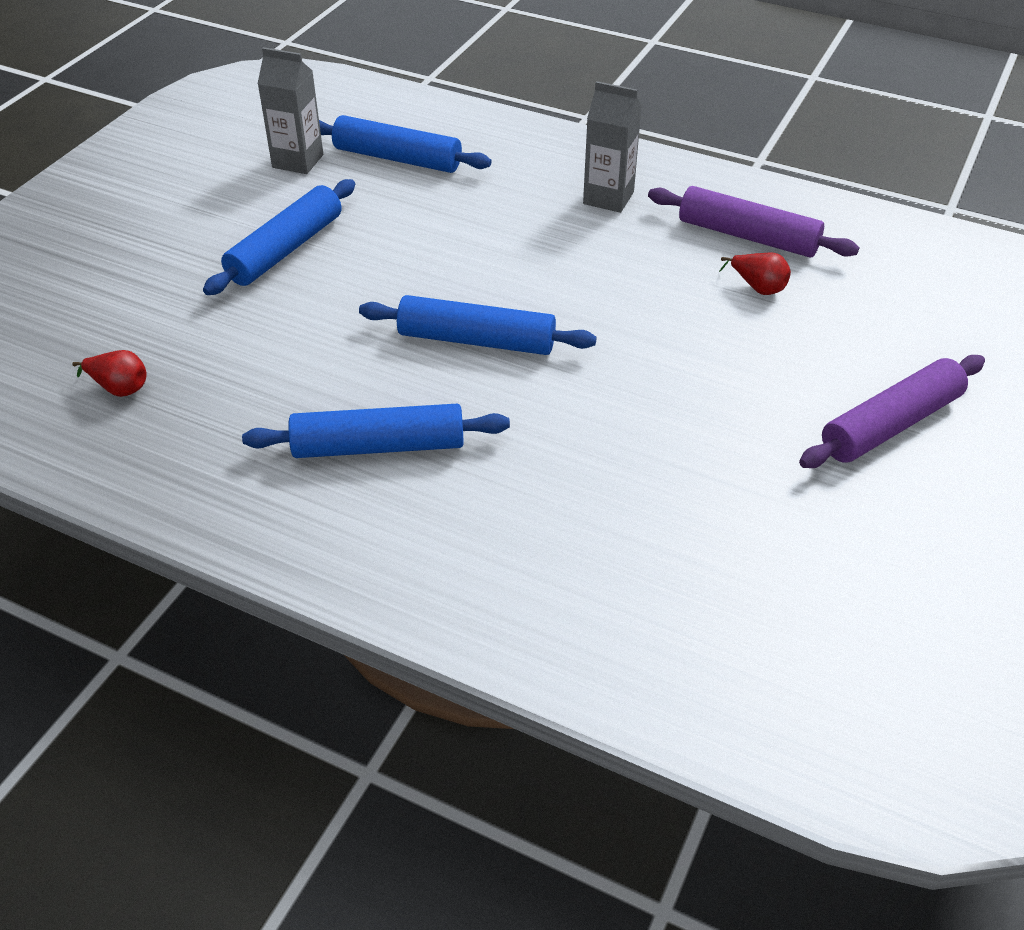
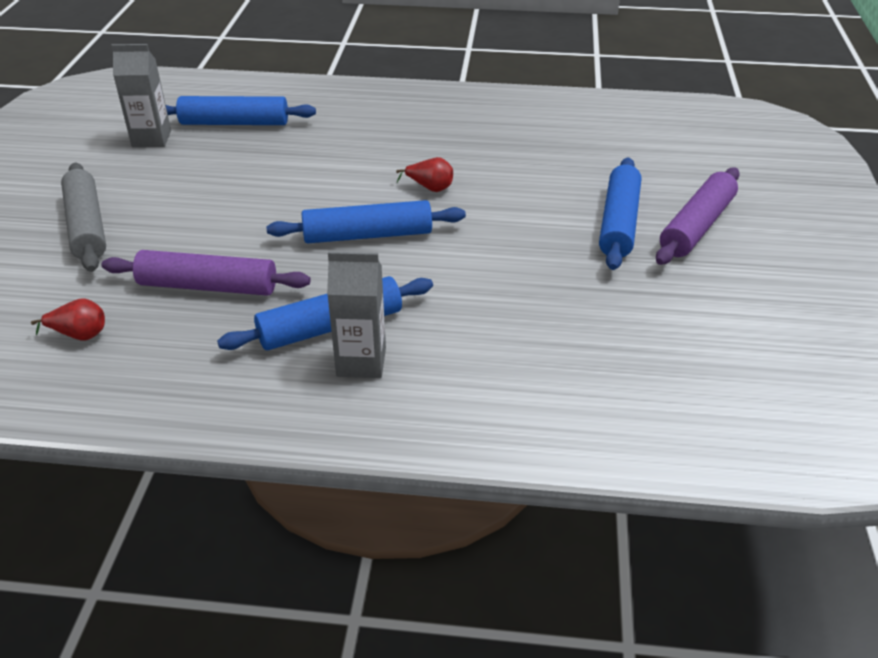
camera: 20 degrees left, 5 degrees down
blue rolling pin [203,179,355,295] -> blue rolling pin moved to [599,158,641,270]
grey carton [583,81,642,213] -> grey carton moved to [327,251,386,378]
purple rolling pin [648,186,859,258] -> purple rolling pin moved to [101,250,311,296]
red pear [719,253,791,295] -> red pear moved to [396,157,453,192]
none -> grey rolling pin [61,163,106,272]

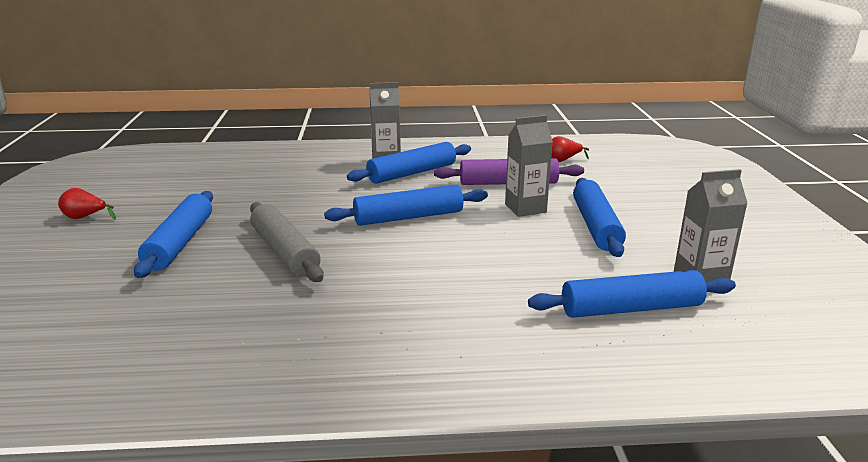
camera: 170 degrees right, 15 degrees down
grey rolling pin [61,163,106,272] -> grey rolling pin moved to [250,202,324,282]
red pear [396,157,453,192] -> red pear moved to [58,188,116,220]
purple rolling pin [656,167,740,265] -> none
none -> grey carton [505,115,553,217]
none -> blue rolling pin [573,178,626,257]

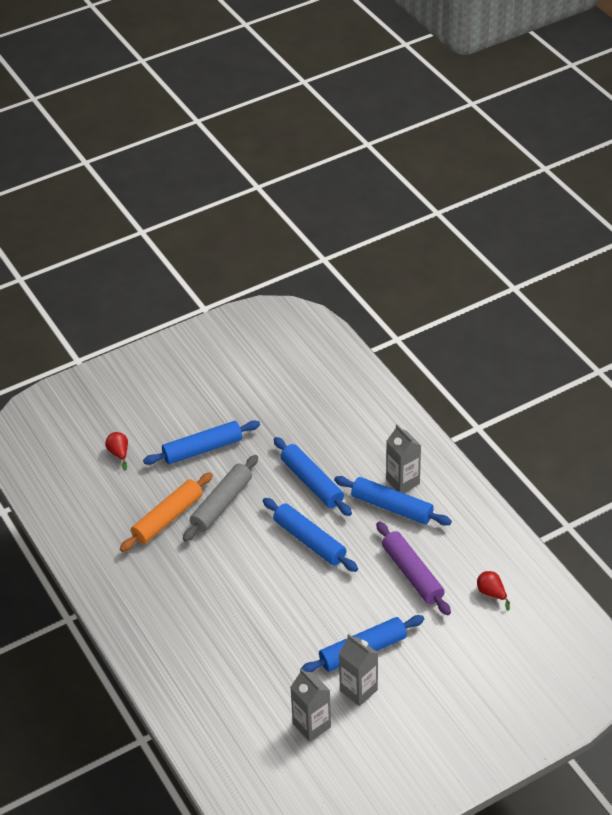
camera: 65 degrees right, 20 degrees up
red pear [58,188,116,220] -> red pear moved to [105,432,128,471]
grey carton [505,115,553,217] -> grey carton moved to [339,634,378,706]
blue rolling pin [528,270,736,318] -> blue rolling pin moved to [274,437,352,516]
none -> orange rolling pin [120,472,213,552]

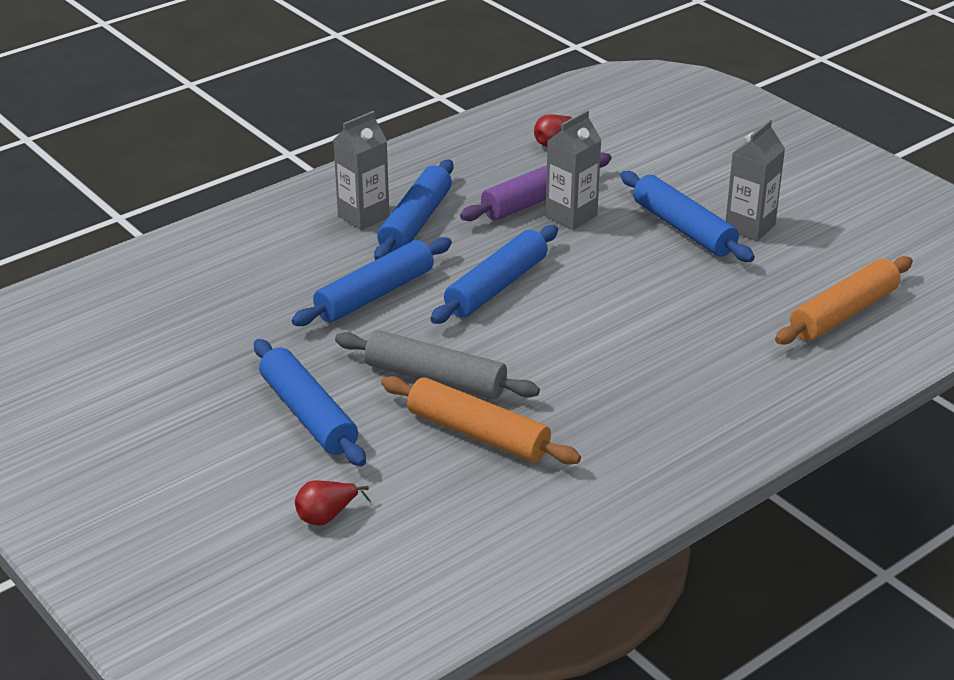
camera: 100 degrees left, 10 degrees down
grey carton [290,668,331,742] -> grey carton moved to [546,110,601,230]
none -> orange rolling pin [775,256,913,345]

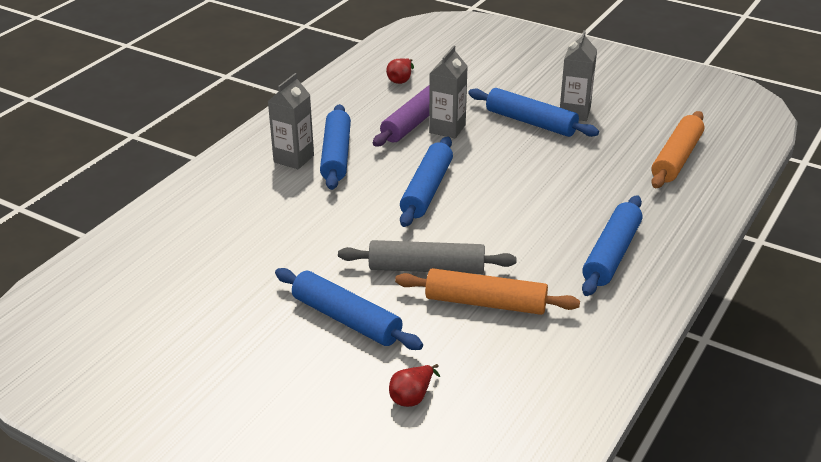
camera: 20 degrees left, 0 degrees up
blue rolling pin [292,237,452,326] -> blue rolling pin moved to [582,195,642,296]

